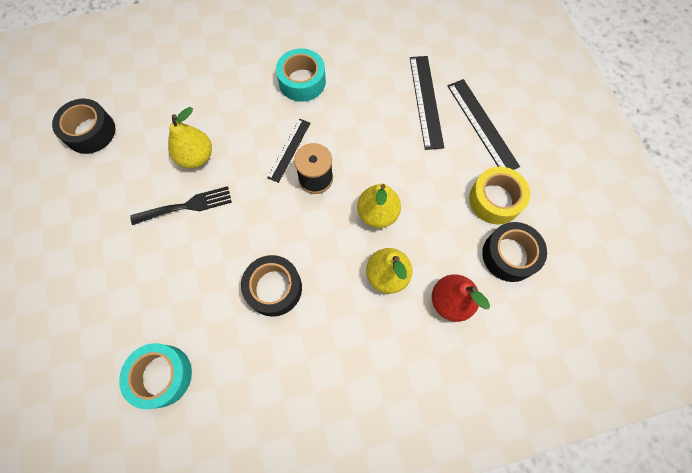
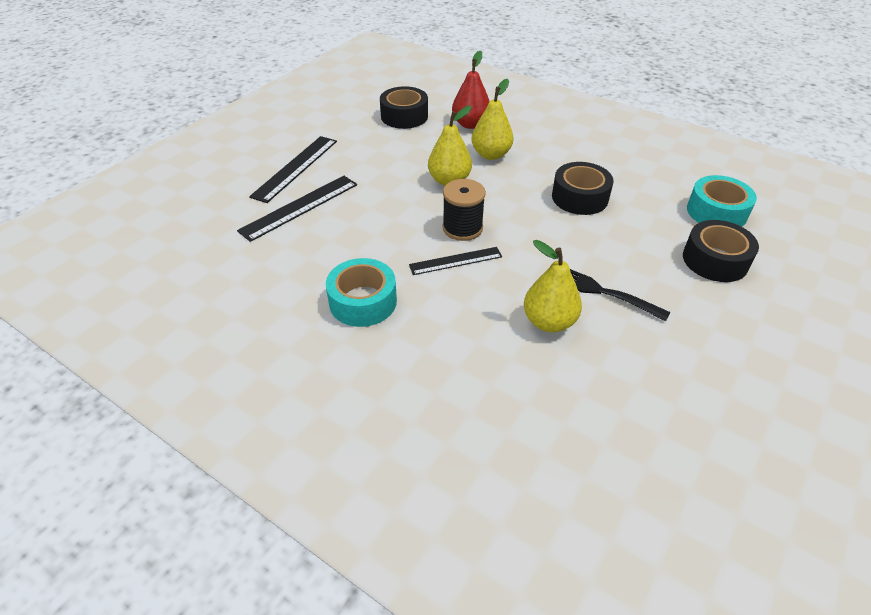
camera: 130 degrees left, 25 degrees down
black tape [52,99,115,154] -> black tape moved to [683,220,759,282]
yellow tape [469,167,530,225] -> none

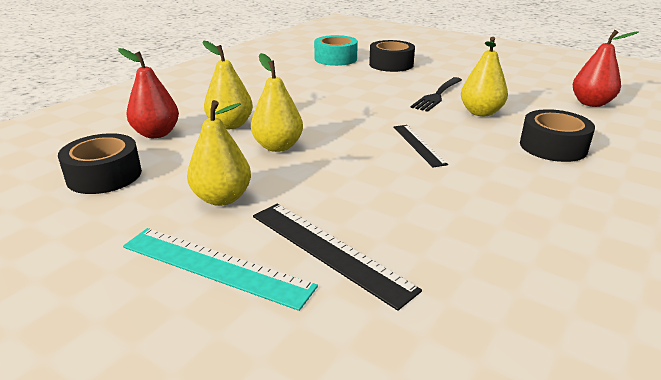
camera: 90 degrees left, 15 degrees down
black ruler [249,136,337,203] -> turquoise ruler [123,228,318,311]
turquoise tape [326,258,397,327] -> none
black spool [442,179,486,241] -> none
black tape [552,162,613,215] -> black tape moved to [520,109,595,162]
none -> yellow pear [187,100,251,206]
none -> red pear [573,30,639,107]

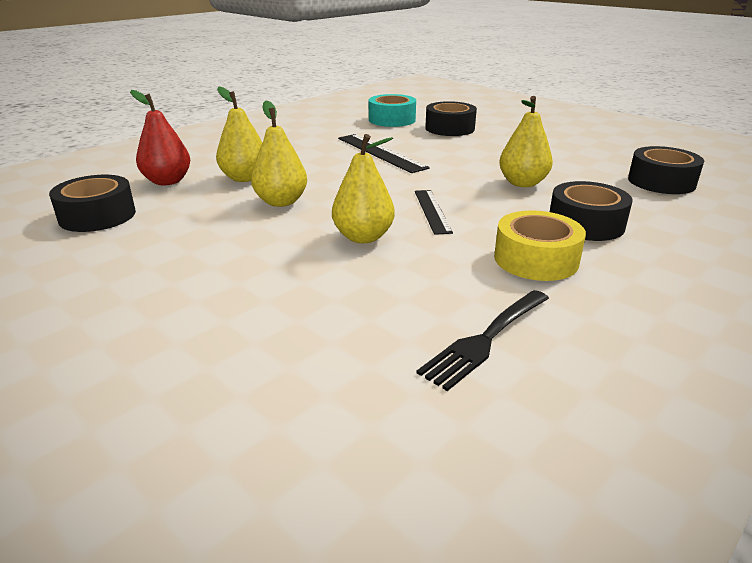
camera: 10 degrees right, 0 degrees up
turquoise ruler [123,228,318,311] -> none
yellow pear [187,100,251,206] -> yellow pear moved to [332,134,395,243]
black ruler [253,204,422,311] -> black ruler moved to [338,134,430,173]
black fork [411,77,462,112] -> black fork moved to [417,290,549,391]
red pear [573,30,639,107] -> black tape [628,146,704,194]
none -> yellow tape [494,210,586,281]

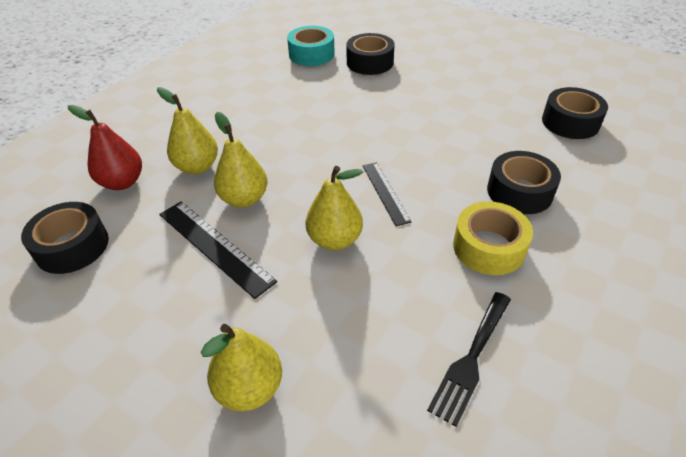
camera: 10 degrees left, 15 degrees up
black ruler [338,134,430,173] -> black ruler moved to [159,202,277,299]
yellow pear [499,96,553,187] -> yellow pear moved to [201,324,282,411]

